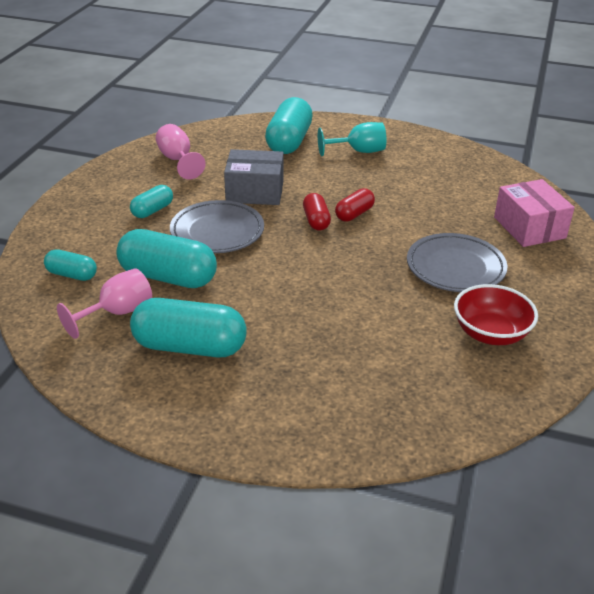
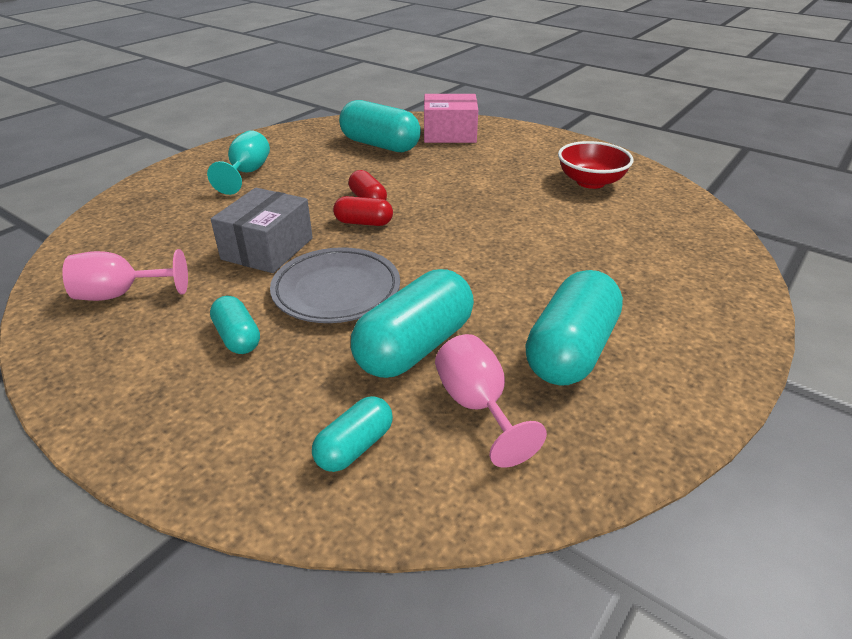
camera: 70 degrees left, 0 degrees up
turquoise capsule [265,97,313,154] -> turquoise capsule moved to [339,100,421,152]
grey plate [407,233,507,292] -> none

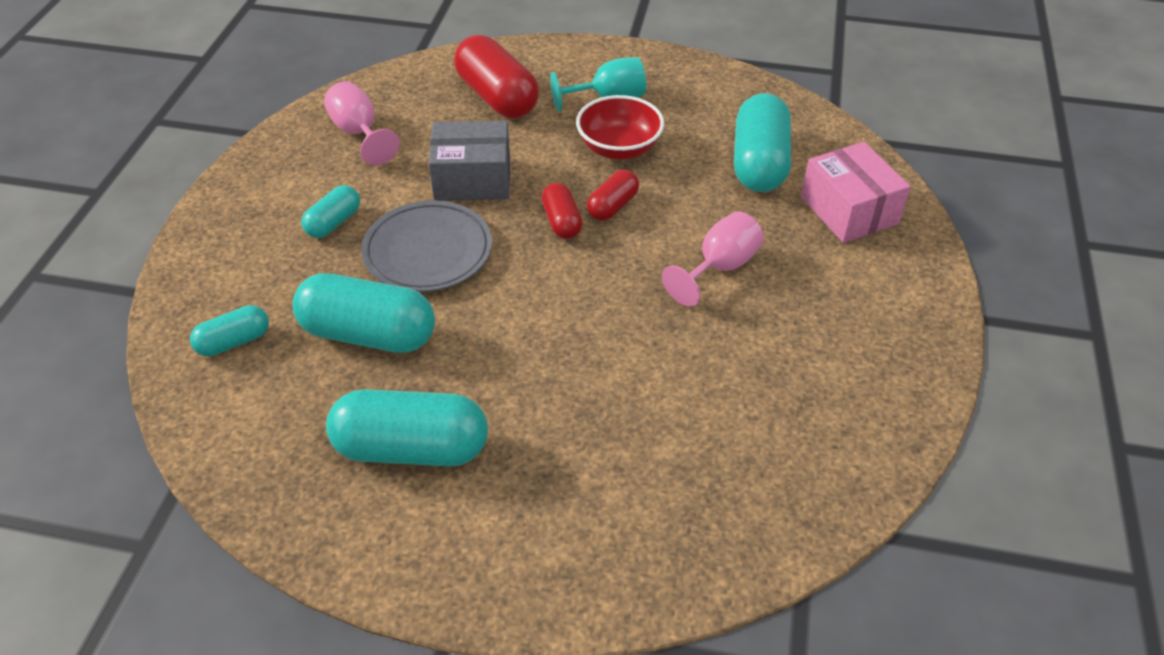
camera: 65 degrees right, 10 degrees up
turquoise capsule [312,396,393,472] -> turquoise capsule turned 45 degrees counterclockwise [190,305,269,356]
pink goblet [435,334,547,468] -> pink goblet moved to [662,211,764,307]
red bowl [558,141,633,189] -> red bowl moved to [576,95,664,160]
none -> red capsule [454,35,539,118]

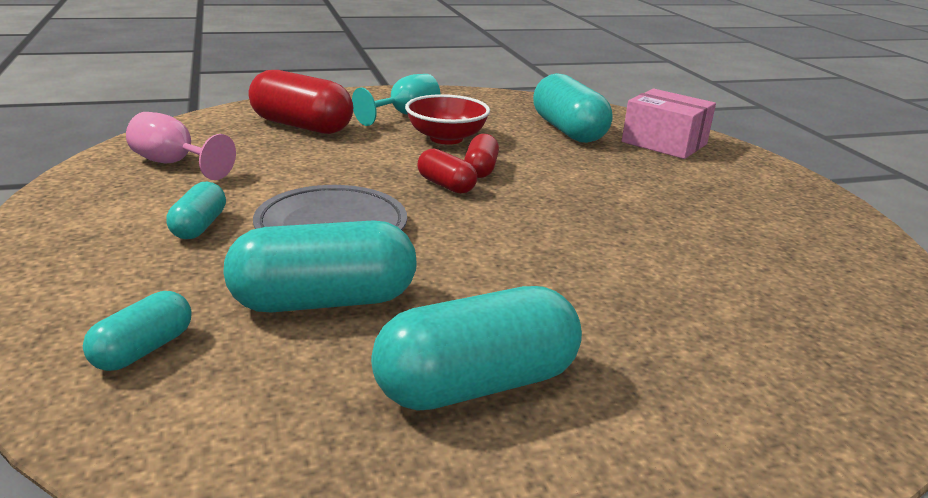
camera: 30 degrees left, 20 degrees down
grey box [429,121,510,201] -> none
pink goblet [662,211,764,307] -> none

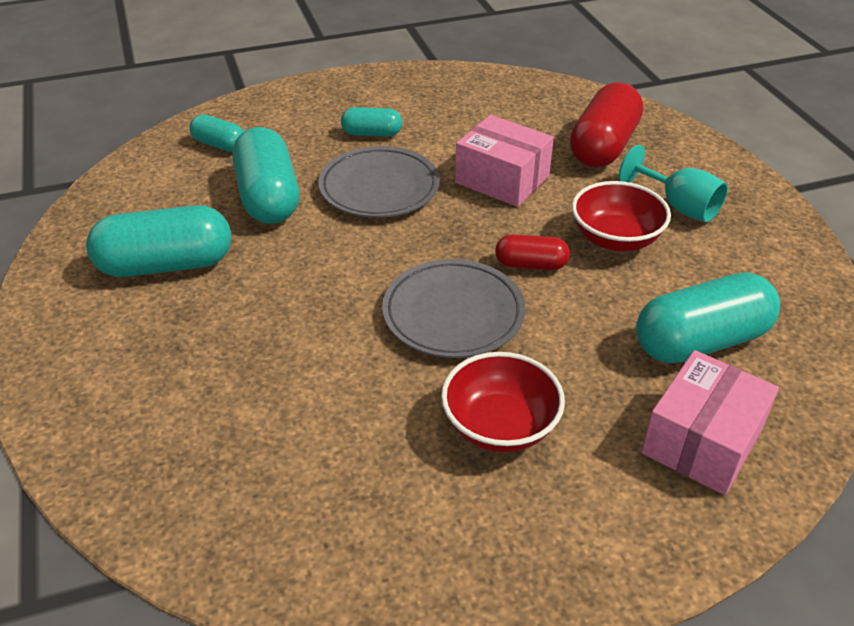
camera: 90 degrees right, 15 degrees up
pink goblet [126,112,236,180] -> none
turquoise capsule [371,286,582,411] -> turquoise capsule turned 75 degrees counterclockwise [86,205,231,277]
red capsule [417,149,477,194] -> none
none -> grey plate [382,259,525,358]
none -> red bowl [441,352,565,453]
none -> pink box [455,115,554,207]

